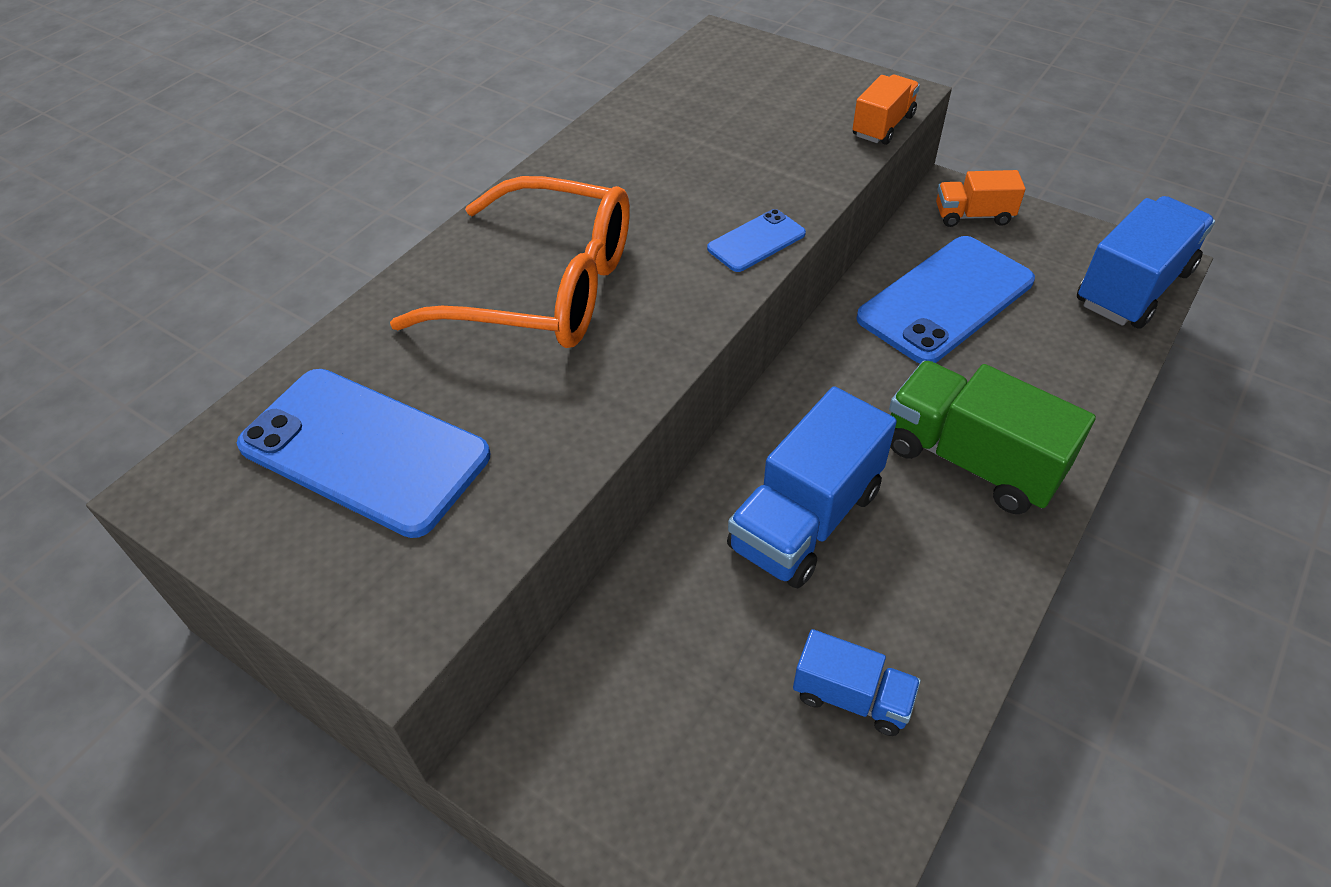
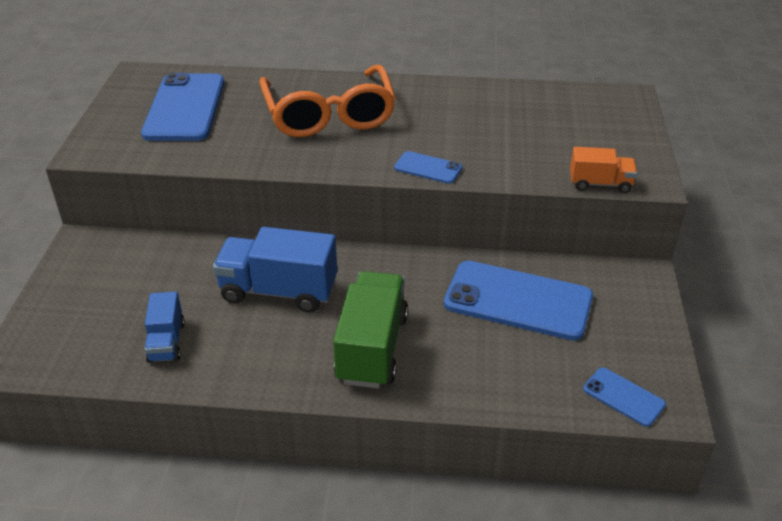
camera: 60 degrees right, 10 degrees down
orange truck [936,170,1025,227] -> none
blue truck [1077,196,1215,329] -> blue phone [583,367,666,427]

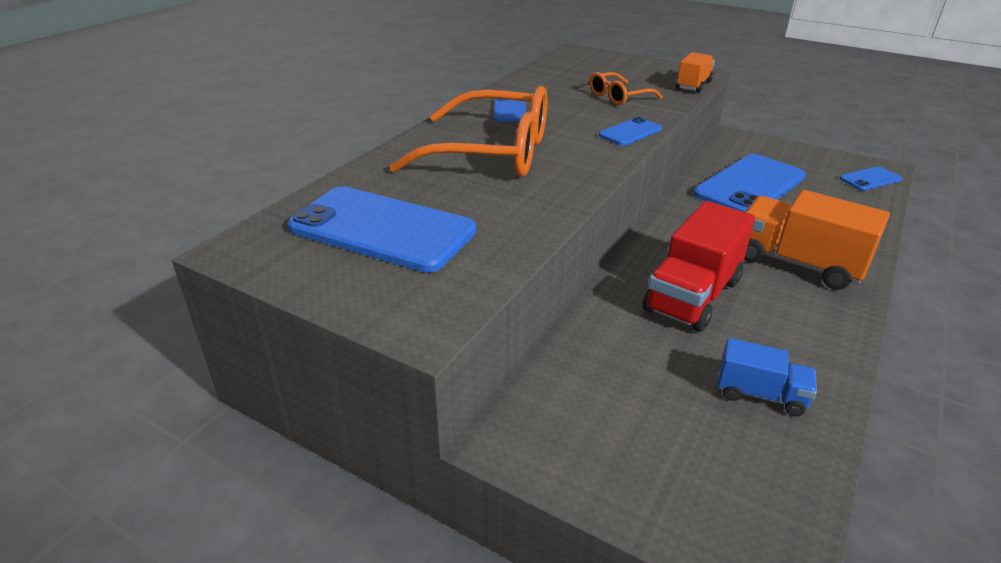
camera: 65 degrees left, 5 degrees down
blue truck [213,227,337,313] -> red truck [643,201,755,332]
green truck [333,271,408,388] -> orange truck [744,190,890,290]
none -> blue phone [494,99,526,122]
none -> orange glasses [589,72,663,105]

